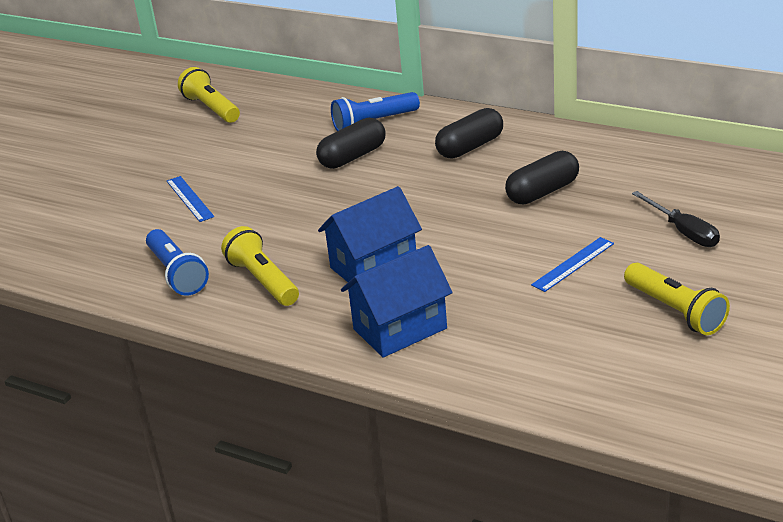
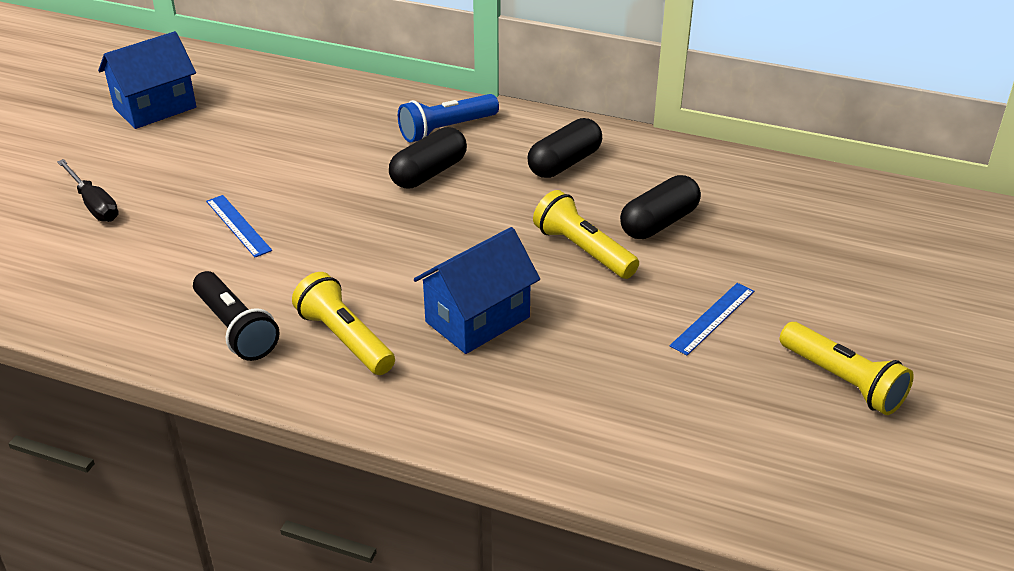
camera: 10 degrees left, 5 degrees up
blue flashlight [146,229,209,296] -> black flashlight [193,271,280,361]
yellow flashlight [178,67,240,123] -> yellow flashlight moved to [533,190,639,279]
blue house [341,245,453,358] -> blue house moved to [98,31,196,129]
black screwdriver [632,191,720,247] -> black screwdriver moved to [57,159,119,222]

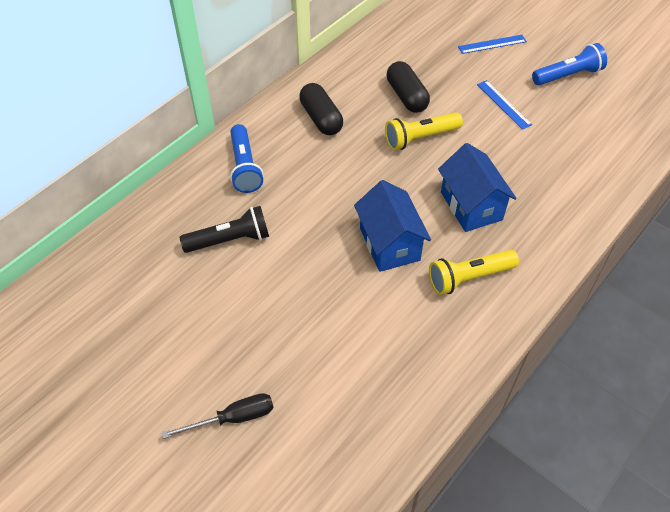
camera: 70 degrees left, 15 degrees up
blue house [98,31,196,129] -> blue house moved to [354,180,431,272]
black flashlight [193,271,280,361] -> black flashlight moved to [180,206,269,253]
blue ruler [206,195,272,257] -> blue ruler moved to [458,35,527,54]
black capsule [389,127,467,188] -> none
yellow flashlight [780,322,914,415] -> blue flashlight [532,43,607,85]

